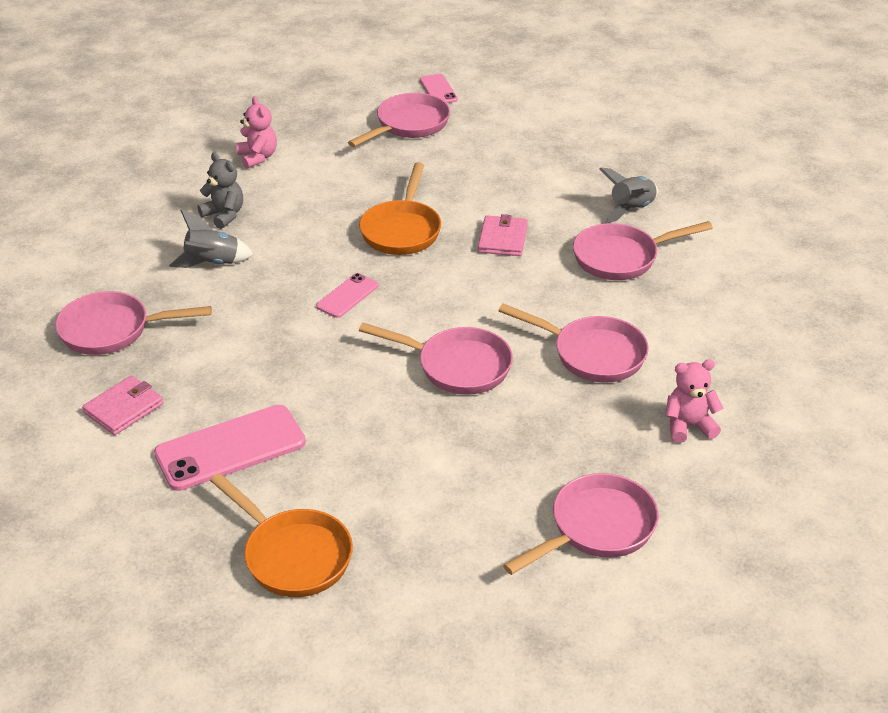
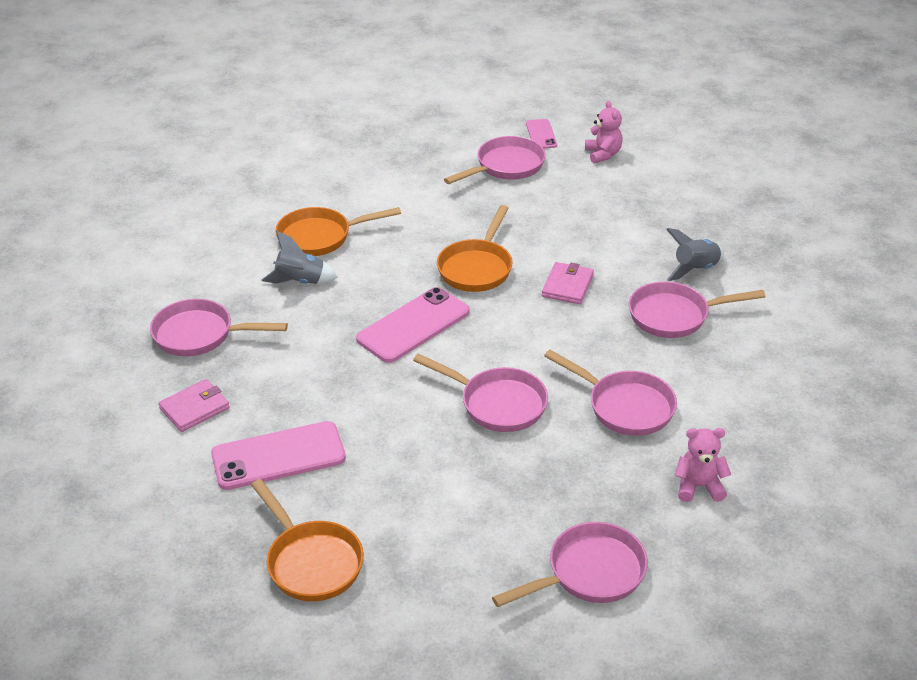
camera: 10 degrees right, 0 degrees up
grey teddy bear [197,152,243,229] -> orange pan [275,207,401,256]
pink teddy bear [236,96,277,168] -> pink teddy bear moved to [585,101,623,164]
pink phone [316,273,379,318] -> pink phone [356,287,469,363], size x1.87

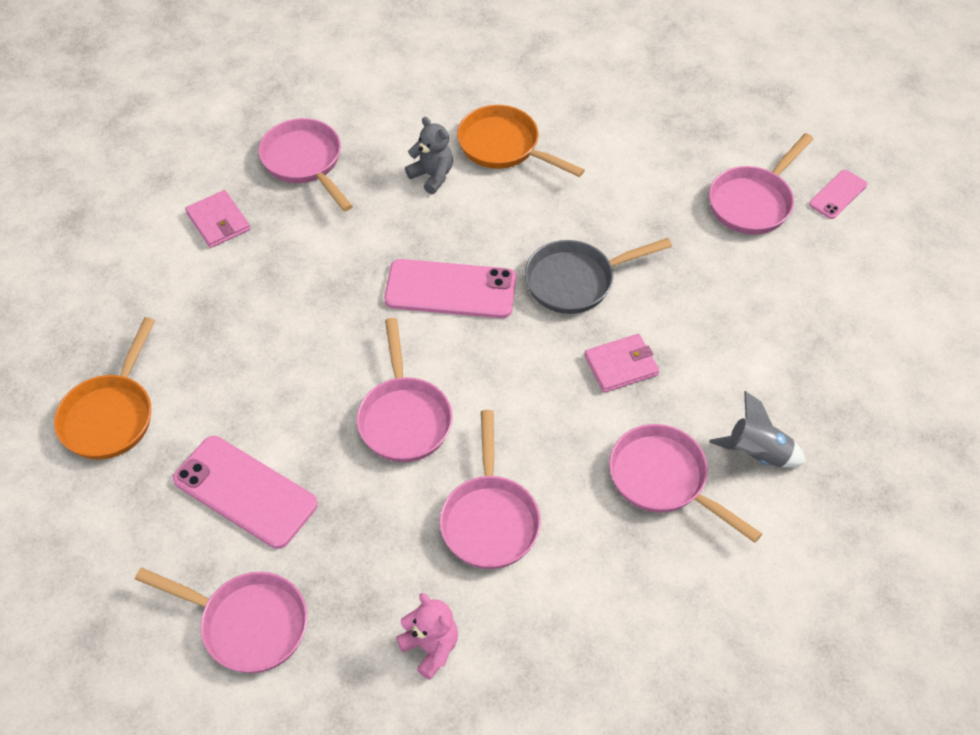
camera: 50 degrees right, 15 degrees up
pink wallet [158,379,230,432] -> pink wallet turned 45 degrees clockwise [185,190,251,248]
pink phone [211,421,346,490] -> pink phone moved to [173,436,318,549]
grey rocket [261,231,338,284] -> grey teddy bear [405,117,453,194]
orange pan [437,205,513,292] -> grey pan [525,238,672,314]
pink pan [444,136,546,184] -> pink pan turned 120 degrees clockwise [709,133,813,235]
pink teddy bear [585,101,623,164] -> none

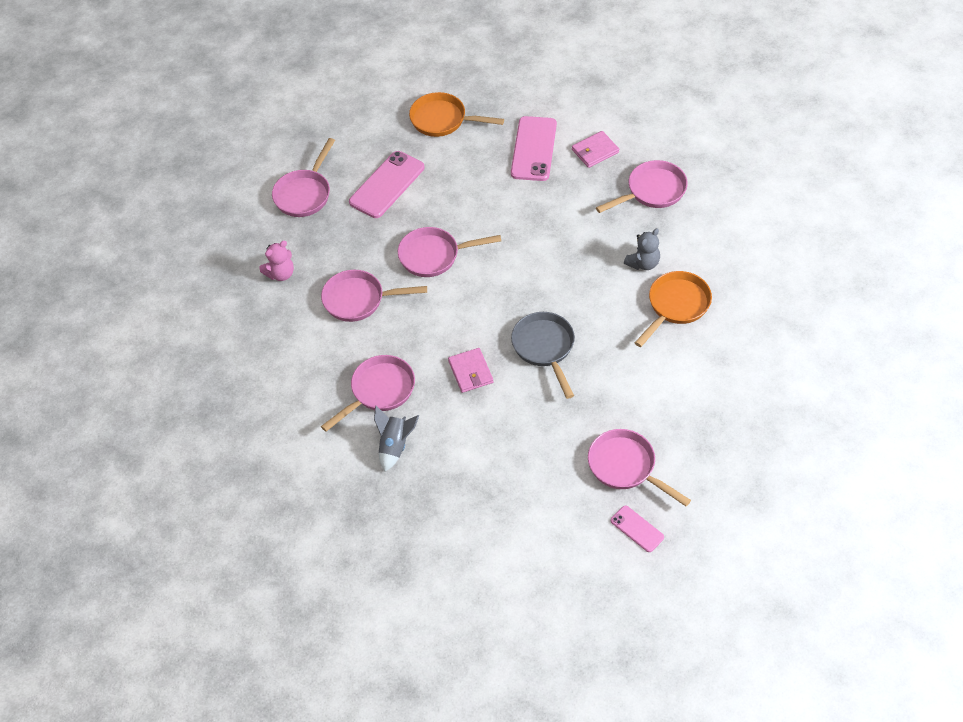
camera: 95 degrees right, 0 degrees up
pink phone [384,259,516,318] -> pink phone moved to [511,116,557,181]

